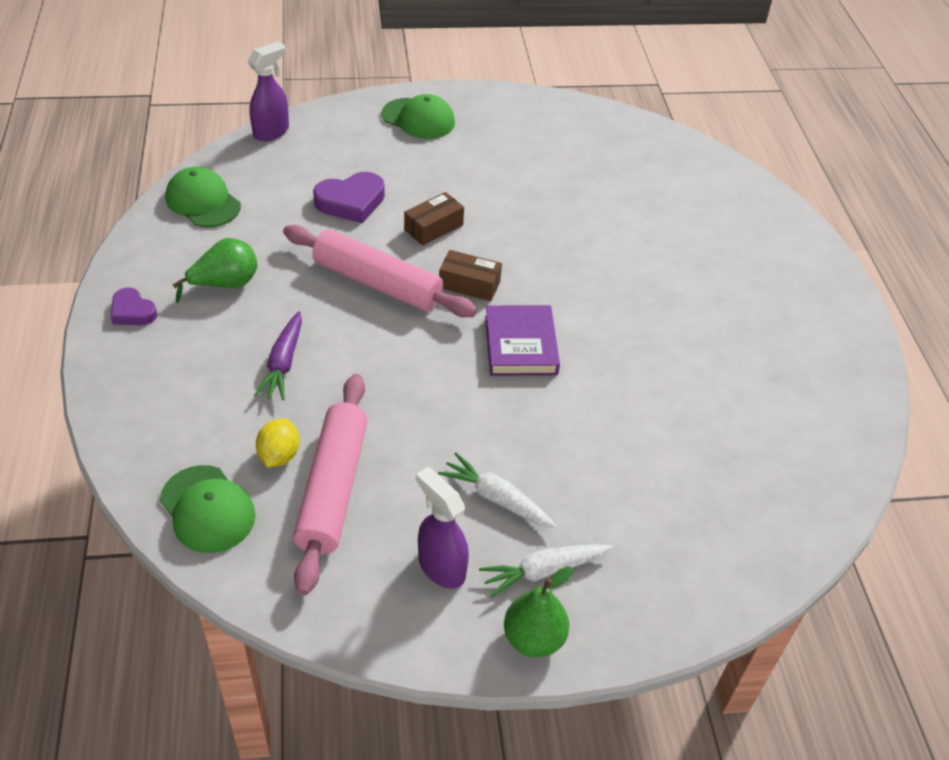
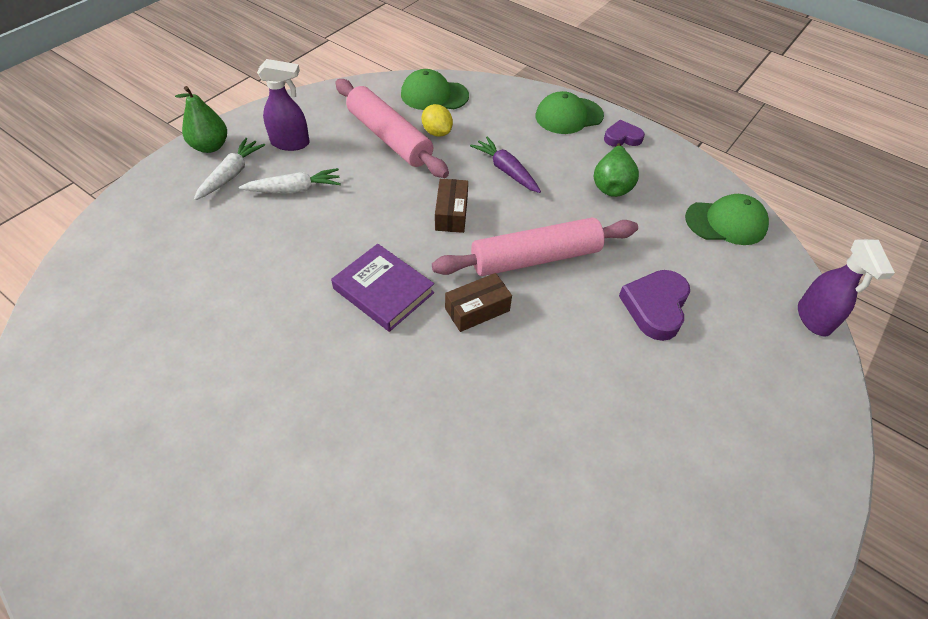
camera: 135 degrees right, 5 degrees up
green cap [382,94,455,139] -> green cap moved to [536,91,604,134]
brown box [404,192,464,246] -> brown box moved to [435,179,468,233]

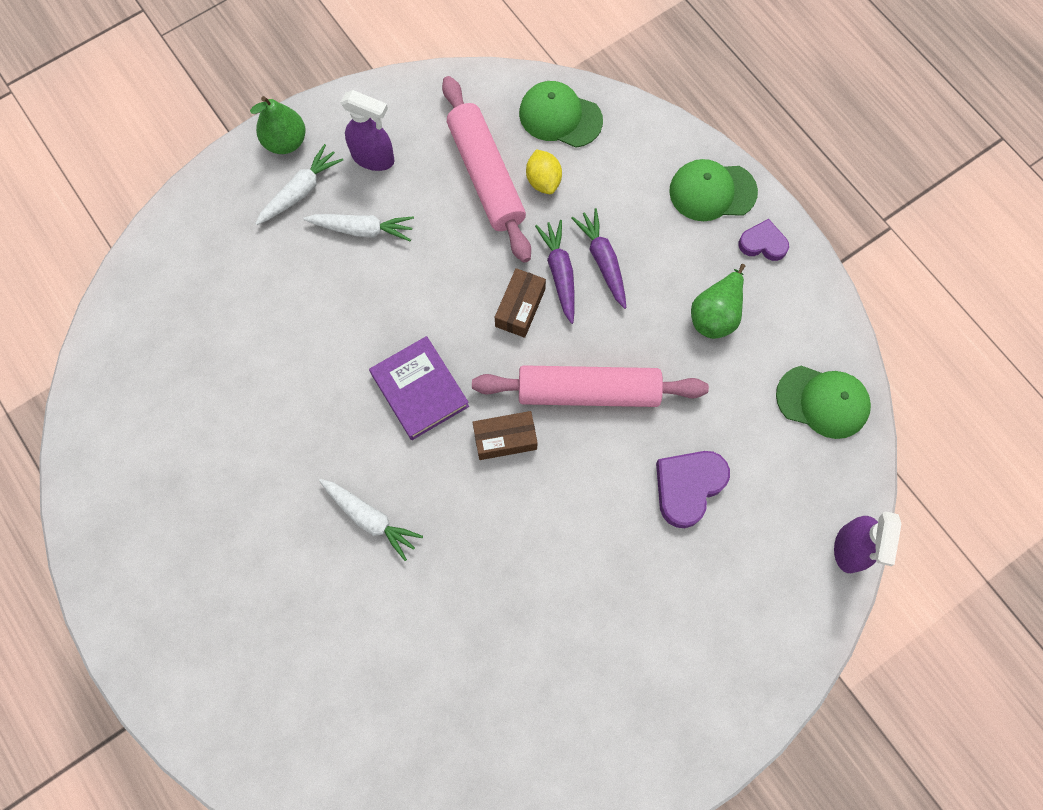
camera: 20 degrees right, 20 degrees up
none -> white carrot [319,479,423,561]
none -> purple carrot [535,220,575,324]

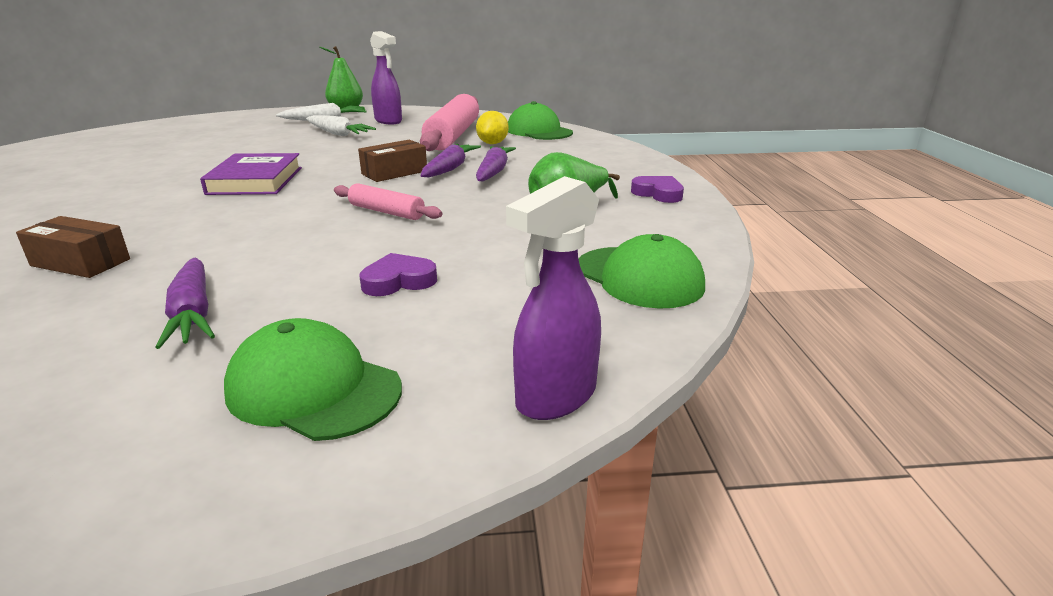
camera: 30 degrees right, 45 degrees down
white carrot [319,479,423,561] -> none
pink rolling pin [472,365,709,407] -> pink rolling pin [334,183,443,220], size x0.51
brown box [472,411,538,460] -> brown box moved to [16,216,130,278]
purple heart [656,451,730,528] -> purple heart [359,253,437,296], size x0.63
green cap [669,159,758,221] -> green cap moved to [224,318,402,441]
none -> purple carrot [155,258,215,349]

